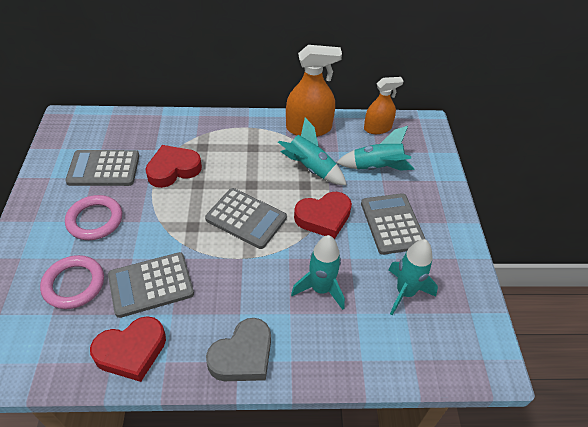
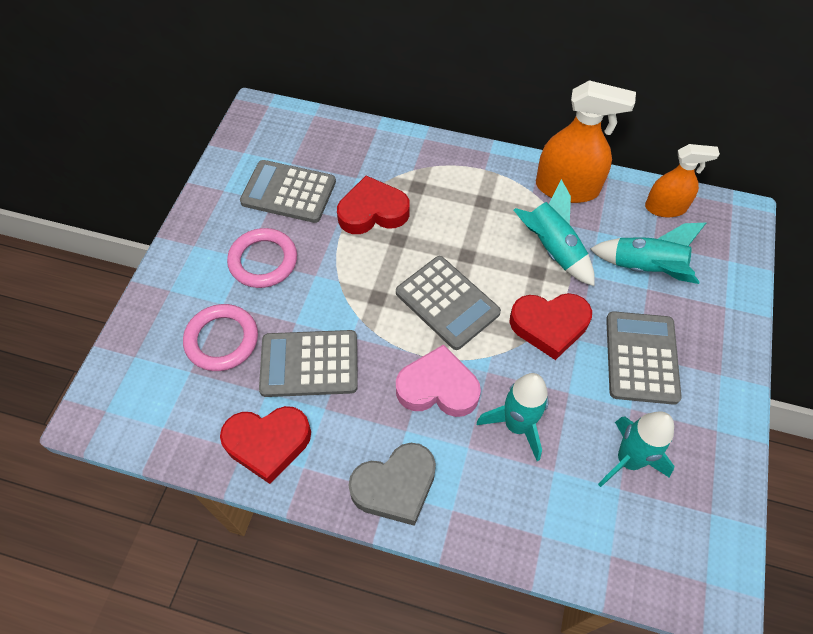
camera: 20 degrees right, 10 degrees up
none -> pink heart [396,344,481,417]

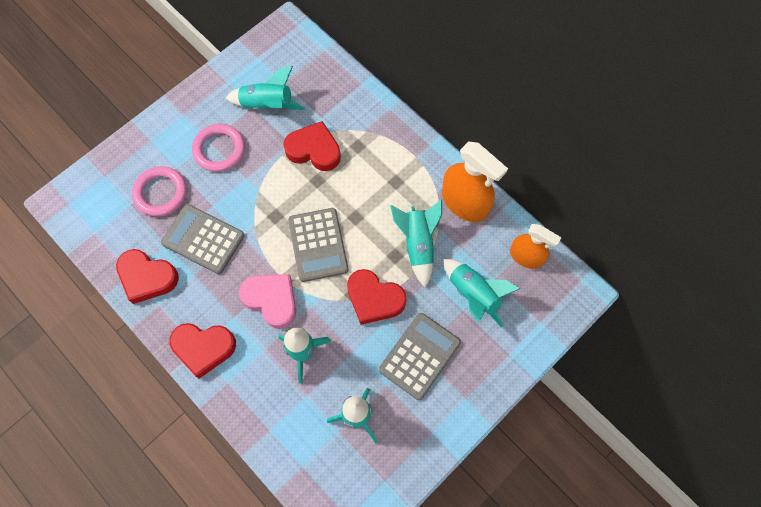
camera: 30 degrees right, 10 degrees up
grey calculator [240,160,336,223] -> turquoise rocket [226,66,305,110]
grey heart [348,443,436,526] -> red heart [169,323,236,379]

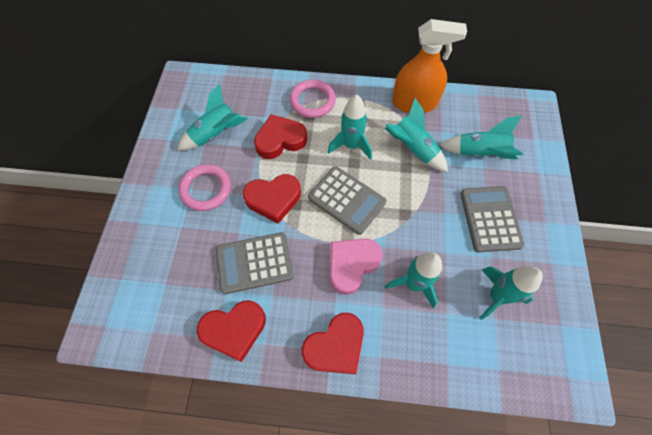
camera: 40 degrees left, 5 degrees down
pink ring [132,166,187,217] -> pink ring moved to [289,80,336,118]
pink heart [239,274,296,329] -> pink heart turned 45 degrees counterclockwise [330,239,383,295]
red heart [347,269,406,325] -> red heart moved to [243,174,301,224]
orange spray bottle [510,224,562,269] -> none
none -> turquoise rocket [328,94,372,160]

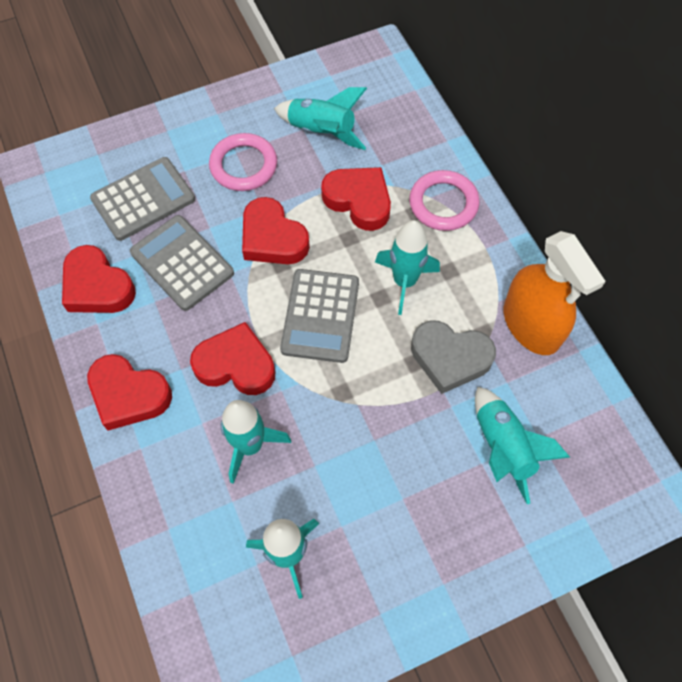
camera: 60 degrees right, 0 degrees up
pink heart [330,239,383,295] -> red heart [190,322,275,395]
turquoise rocket [385,98,448,172] -> grey heart [411,320,496,394]
grey calculator [460,186,524,252] -> grey calculator moved to [90,157,195,241]

